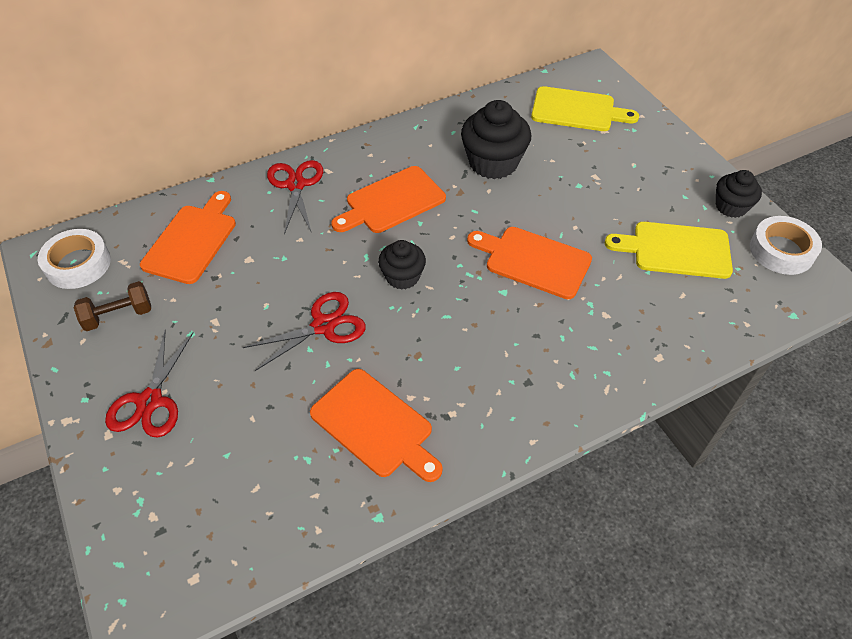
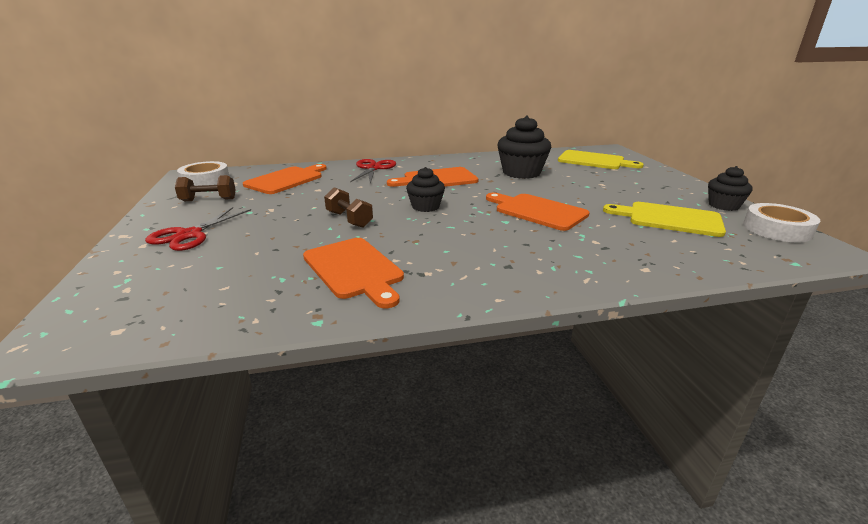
camera: 15 degrees right, 25 degrees down
red scissors [243,292,366,371] -> brown dumbbell [324,187,373,228]

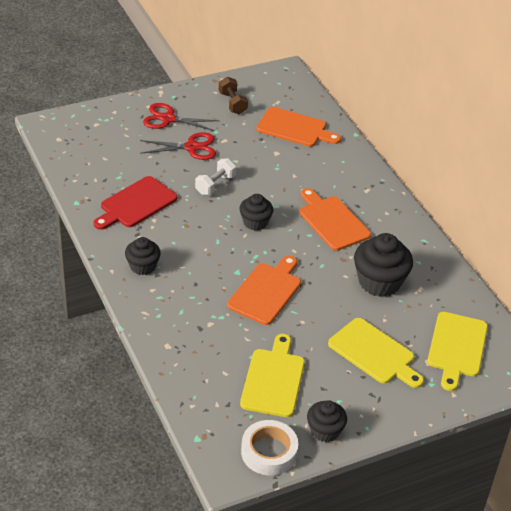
camera: 75 degrees right, 15 degrees up
white tape [177,161,230,186] -> none
orange cutting board [303,238,404,308] -> red cutting board [94,176,177,230]
brown dumbbell [324,187,373,228] -> white dumbbell [195,158,236,195]
red scissors [350,159,396,184] -> red scissors moved to [140,132,216,160]
none -> black cupcake [125,237,161,275]
none -> yellow cutting board [328,318,424,388]

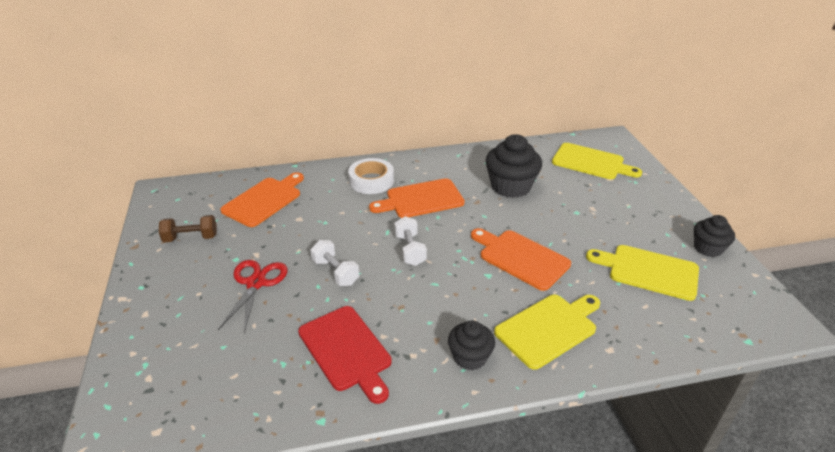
camera: 75 degrees left, 5 degrees down
red scissors [143,103,219,131] -> none
black cupcake [239,194,273,230] -> white dumbbell [394,216,427,266]
white tape [241,420,298,476] -> white tape moved to [348,158,394,194]
yellow cutting board [328,318,424,388] -> yellow cutting board moved to [494,295,600,370]

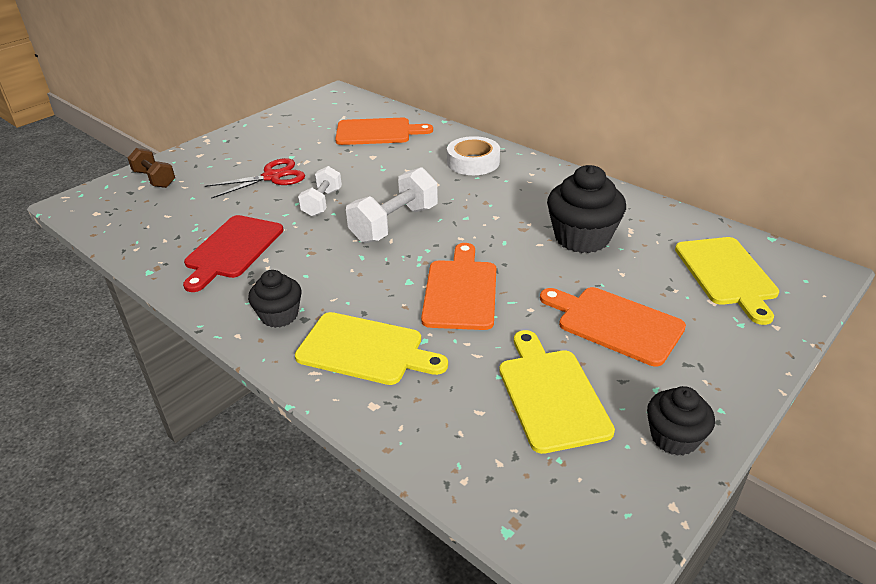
camera: 55 degrees right, 0 degrees up
brown dumbbell [159,215,217,243] -> brown dumbbell moved to [128,148,175,188]
orange cutting board [369,178,465,218] -> orange cutting board moved to [540,287,686,367]
white dumbbell [394,216,427,266] -> white dumbbell [346,167,438,243], size x1.57

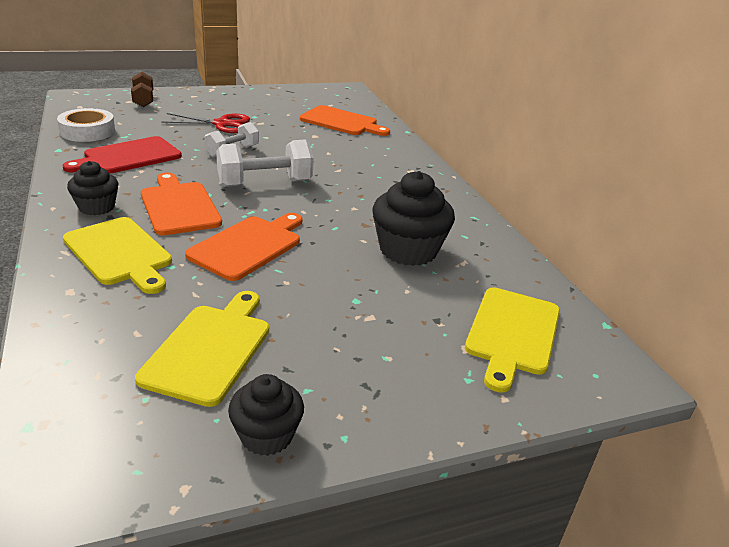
camera: 25 degrees right, 5 degrees down
white tape [447,136,500,175] -> white tape moved to [57,108,115,142]
orange cutting board [540,287,686,367] -> orange cutting board moved to [141,172,222,235]

